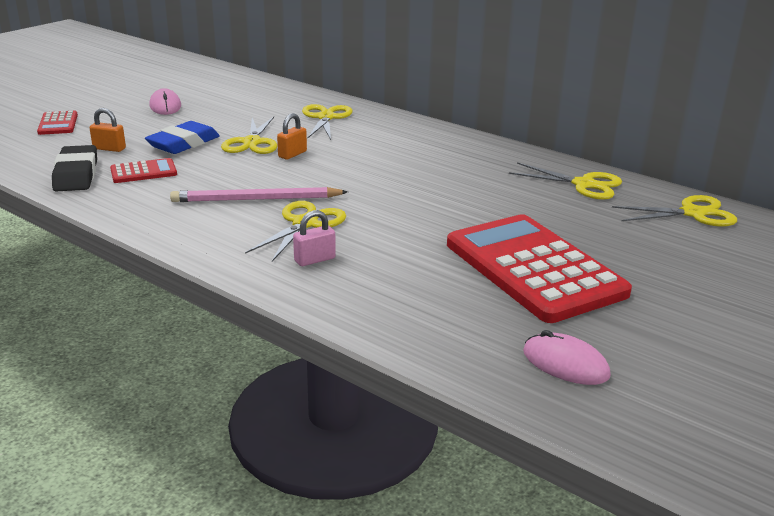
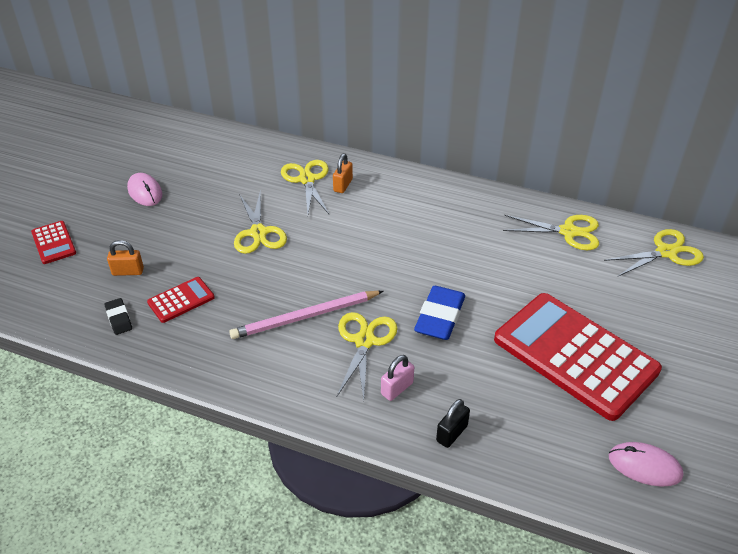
camera: 15 degrees left, 15 degrees up
black eraser [52,145,97,191] -> black eraser [104,298,132,335], size x0.53
blue eraser [145,121,220,154] -> blue eraser moved to [414,286,465,340]
orange padlock [277,113,307,159] -> orange padlock moved to [333,154,353,193]
none -> black padlock [436,399,470,448]

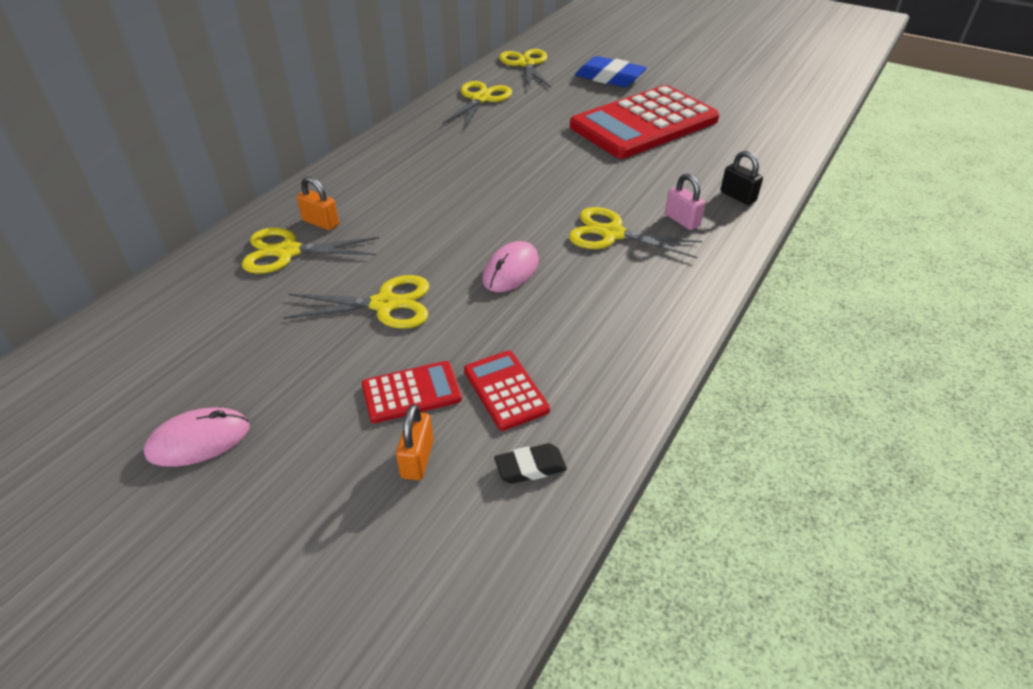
camera: 80 degrees left, 0 degrees up
red calculator [31,221,76,264] -> red calculator moved to [362,361,462,423]
pink pencil [229,291,383,339] -> none
blue eraser [414,286,465,340] -> blue eraser moved to [575,56,647,87]
pink mouse [609,442,683,486] -> pink mouse moved to [482,241,539,292]

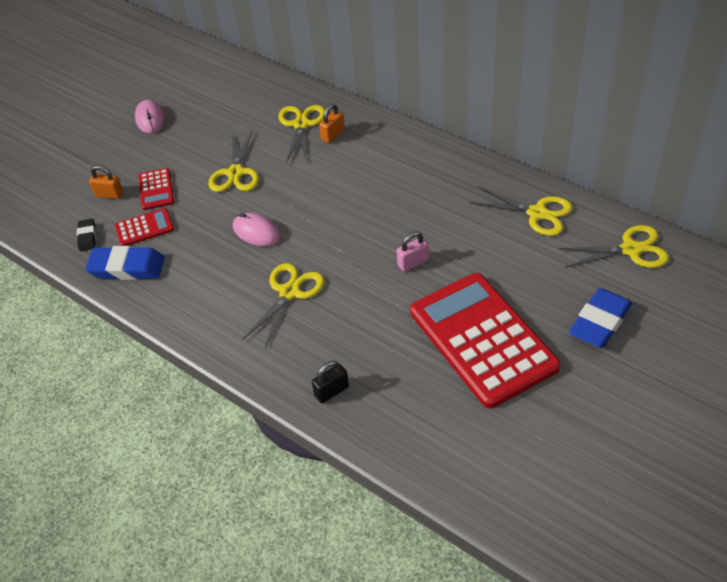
camera: 100 degrees right, 5 degrees up
pink padlock [665,173,705,230] -> pink padlock moved to [397,232,429,272]
none -> blue eraser [85,246,165,280]

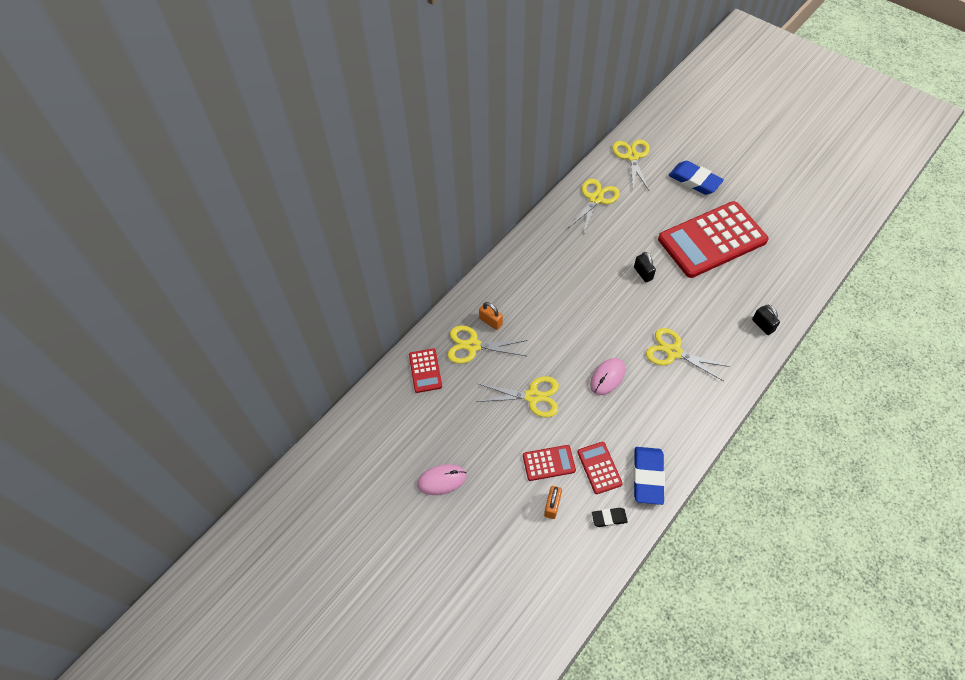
camera: 90 degrees left, 10 degrees up
pink padlock [397,232,429,272] -> black padlock [634,252,656,282]
none -> red calculator [409,348,442,393]

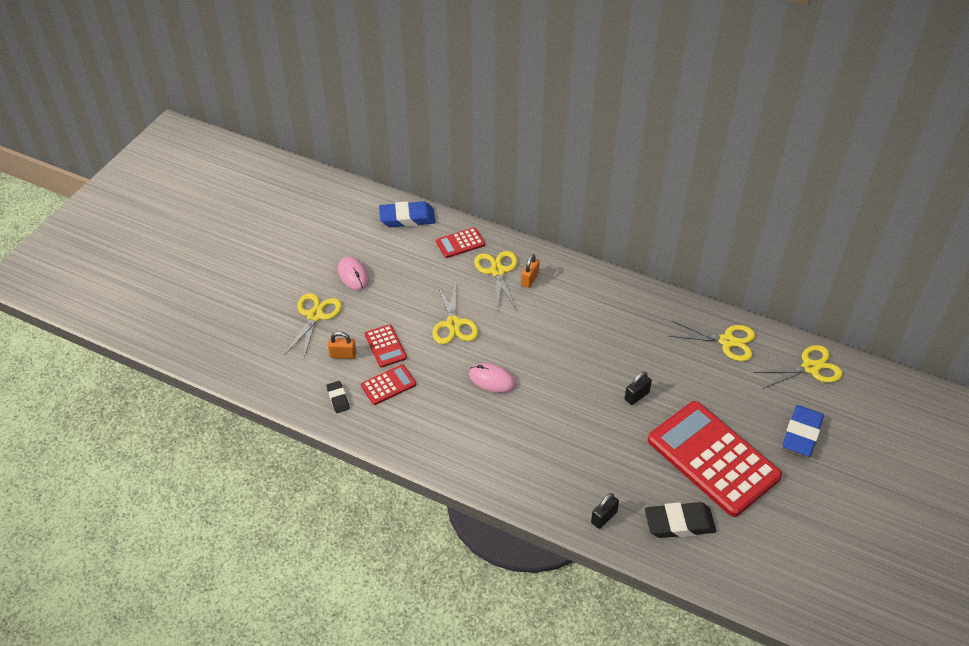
camera: 75 degrees right, 10 degrees down
blue eraser [633,447,665,505] -> blue eraser moved to [379,201,435,227]
yellow scissors [646,328,730,381] -> yellow scissors moved to [285,293,342,357]
none -> black eraser [645,502,716,538]

